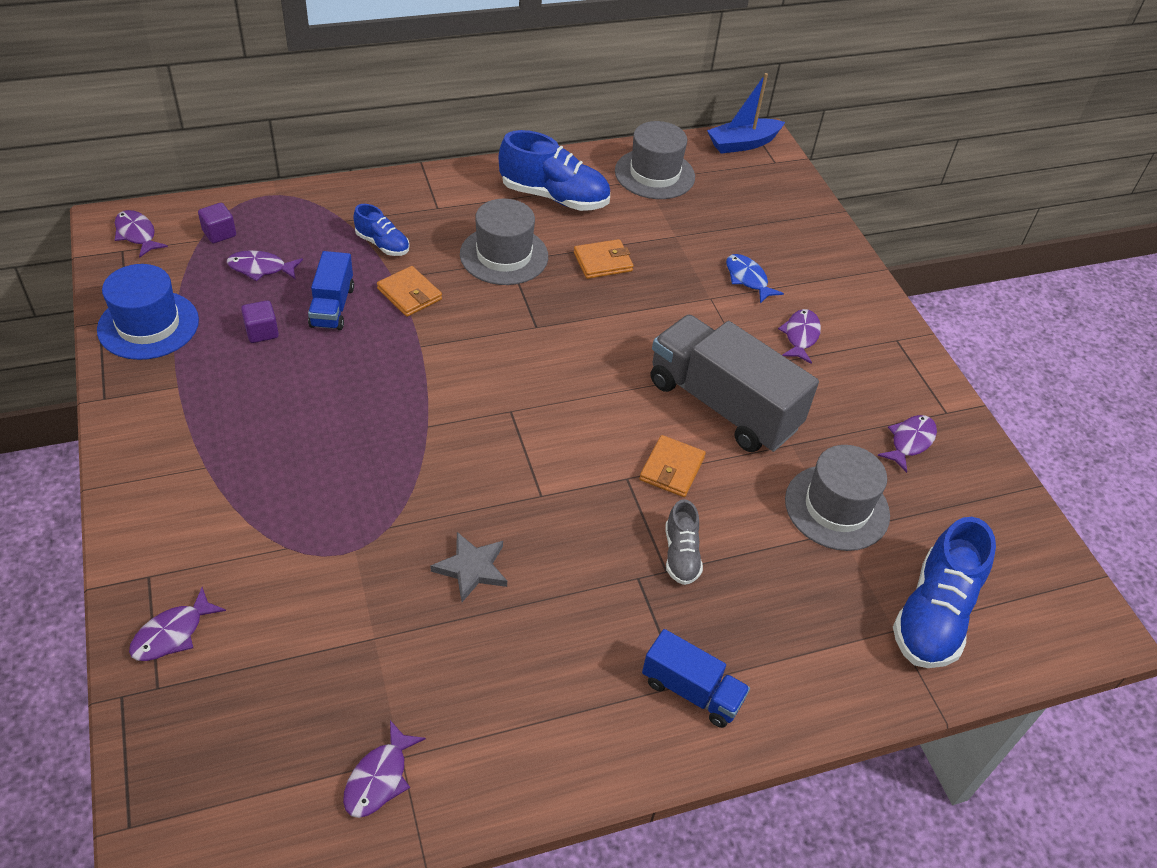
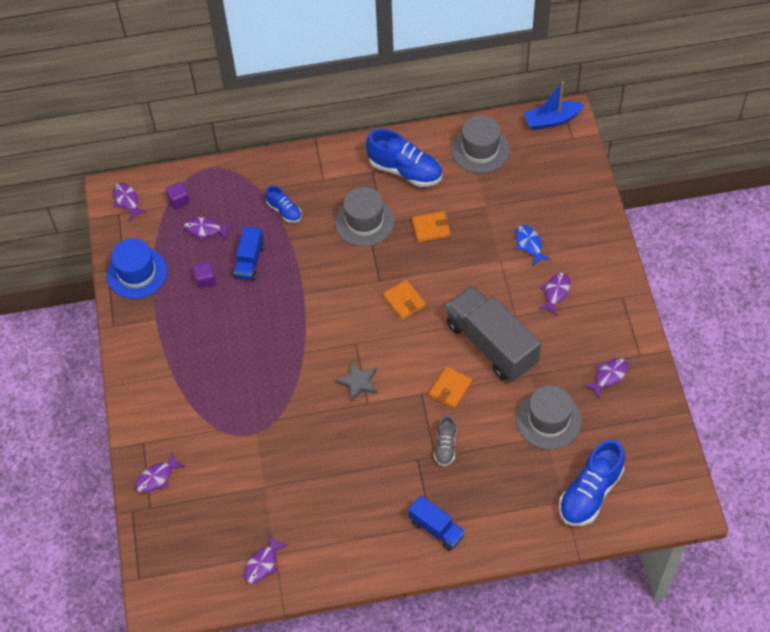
camera: 15 degrees right, 10 degrees up
orange wallet [377,266,442,317] -> orange wallet moved to [383,280,426,320]
grey star [430,532,507,602] -> grey star moved to [335,361,377,402]

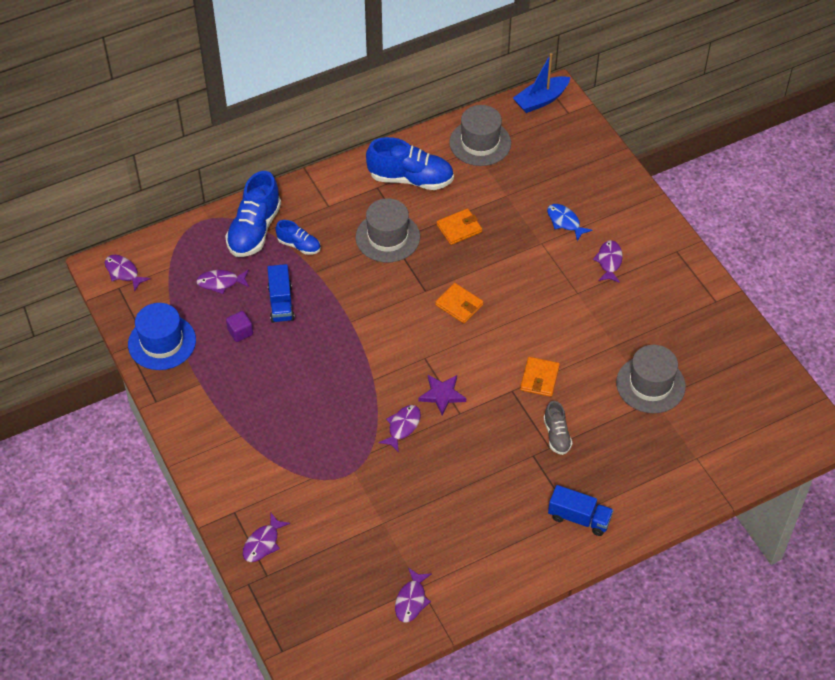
camera: 20 degrees left, 5 degrees down
purple cube [166,182,190,209] -> none
grey star [335,361,377,402] -> purple star [418,375,466,416]
grey truck [446,285,541,381] -> none
blue shoe [559,439,625,526] -> blue shoe moved to [225,171,281,257]
purple fish [584,358,628,398] -> purple fish moved to [379,405,421,453]

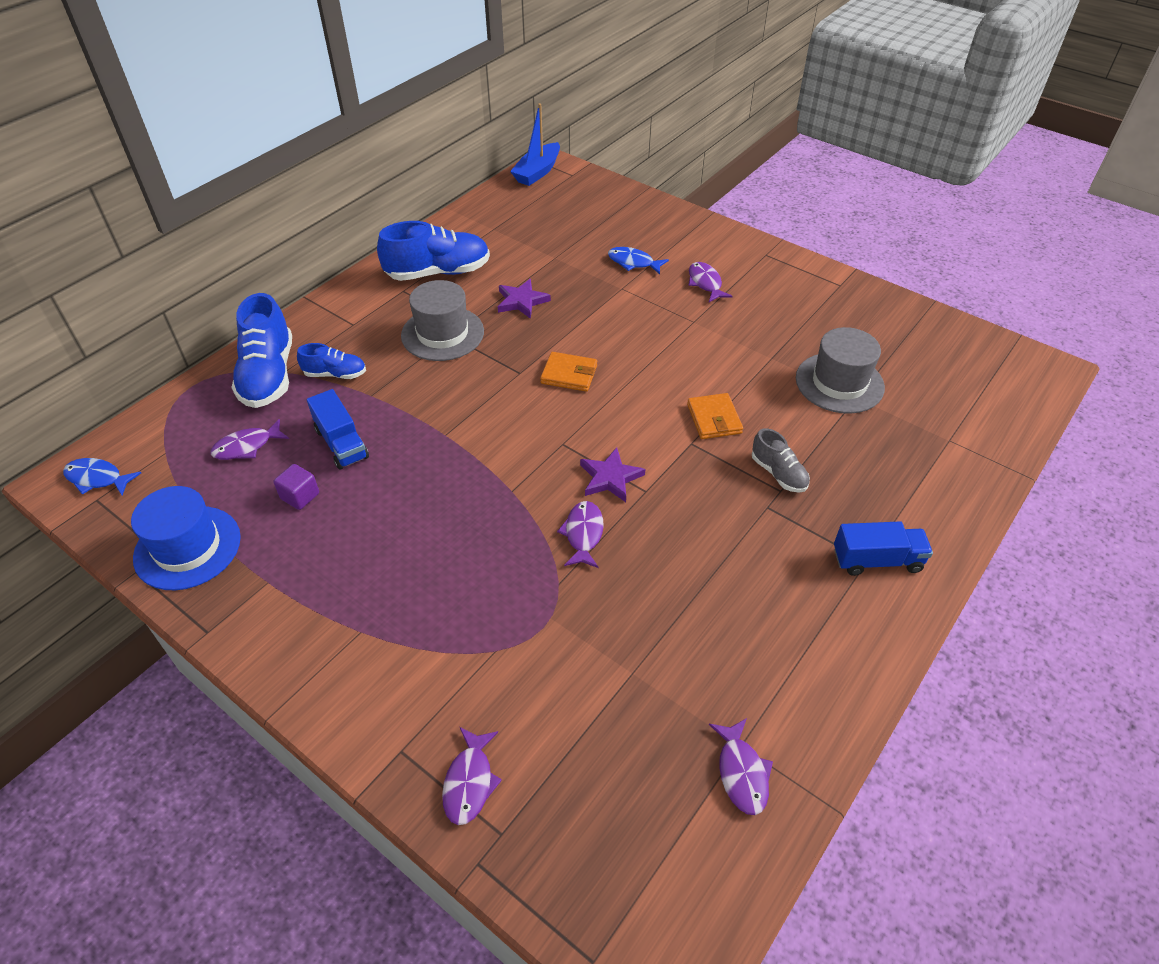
camera: 25 degrees left, 5 degrees down
purple fish [105,255,151,291] -> blue fish [63,458,141,495]
orange wallet [437,208,482,245] -> purple star [498,279,551,319]
grey hat [449,105,511,166] -> none

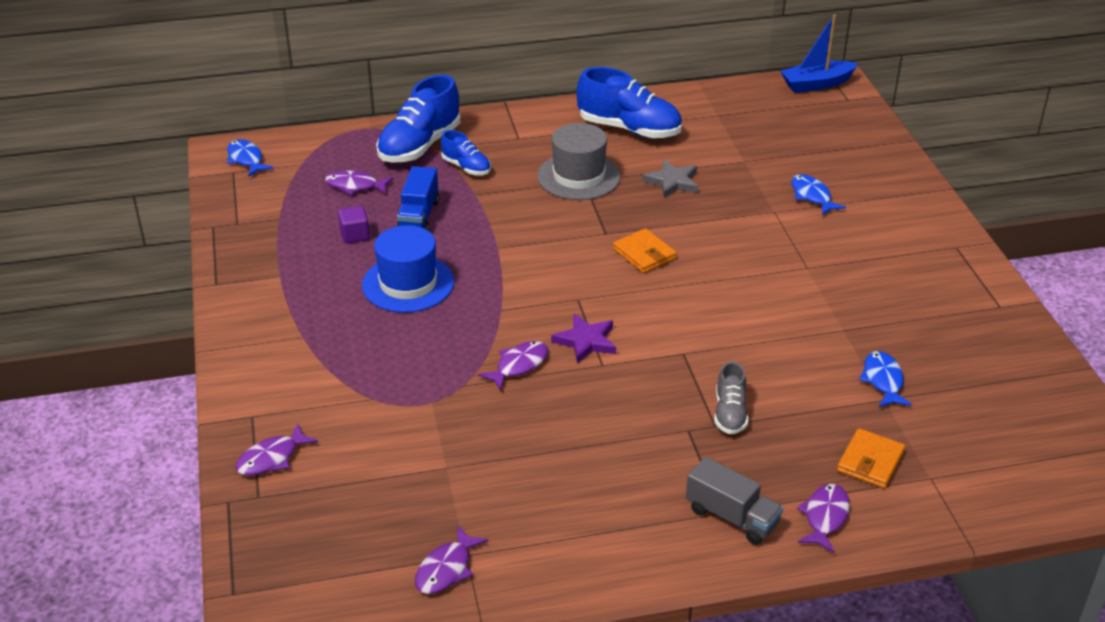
camera: 40 degrees right, 10 degrees down
blue hat [131,486,241,590] -> blue hat moved to [362,225,454,313]
purple star [498,279,551,319] -> grey star [642,159,698,198]
orange wallet [687,393,743,439] -> orange wallet moved to [837,428,905,488]
purple fish [689,262,733,302] -> purple fish moved to [797,484,850,553]
grey hat [796,327,885,414] -> blue fish [859,351,912,407]
blue truck [834,521,933,576] -> grey truck [686,457,783,545]

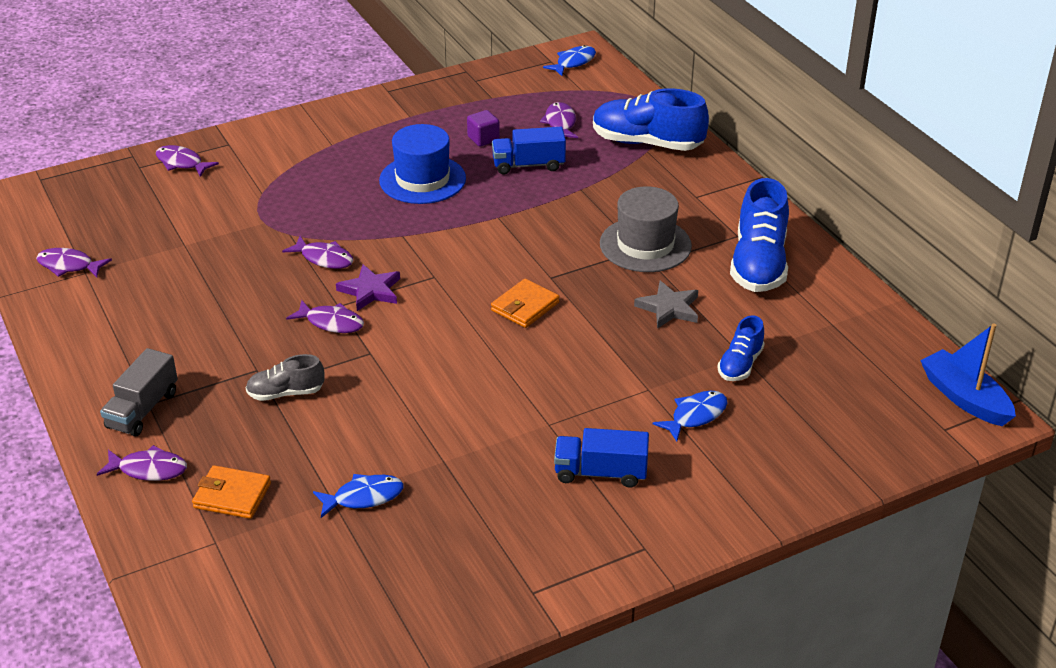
camera: 75 degrees right, 0 degrees up
blue shoe [441,130,491,175] -> blue shoe moved to [718,315,764,381]
none -> purple fish [286,300,364,333]
none -> blue truck [554,428,649,488]

